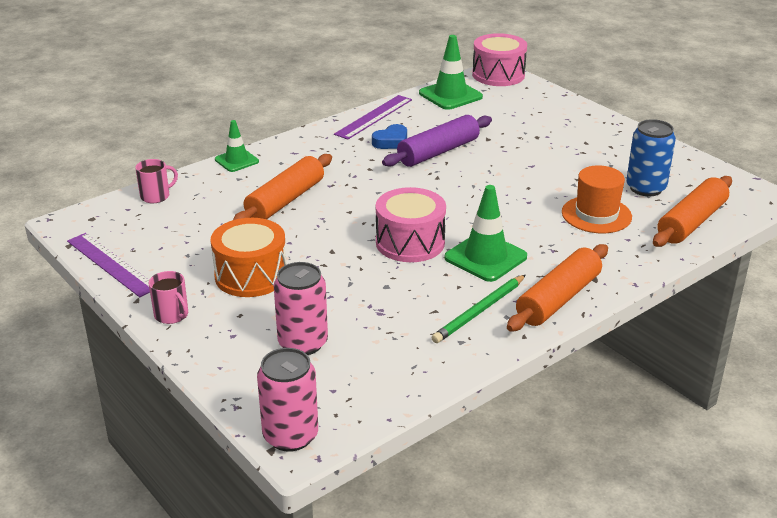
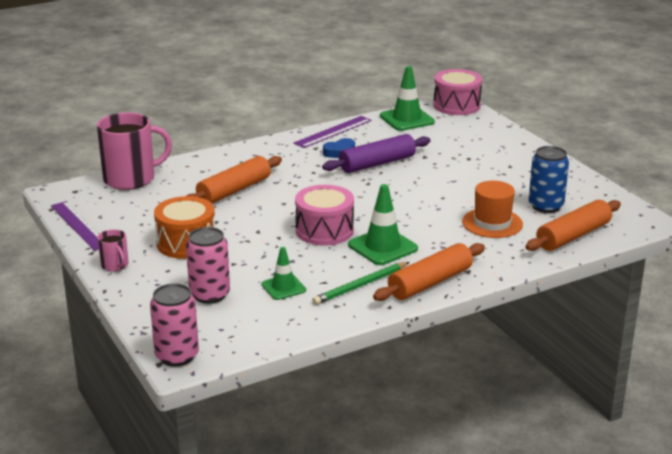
camera: 10 degrees right, 5 degrees down
pink mug [135,159,178,203] -> pink mug [97,112,172,190], size x2.11
green traffic cone [215,120,259,172] -> green traffic cone moved to [262,247,306,300]

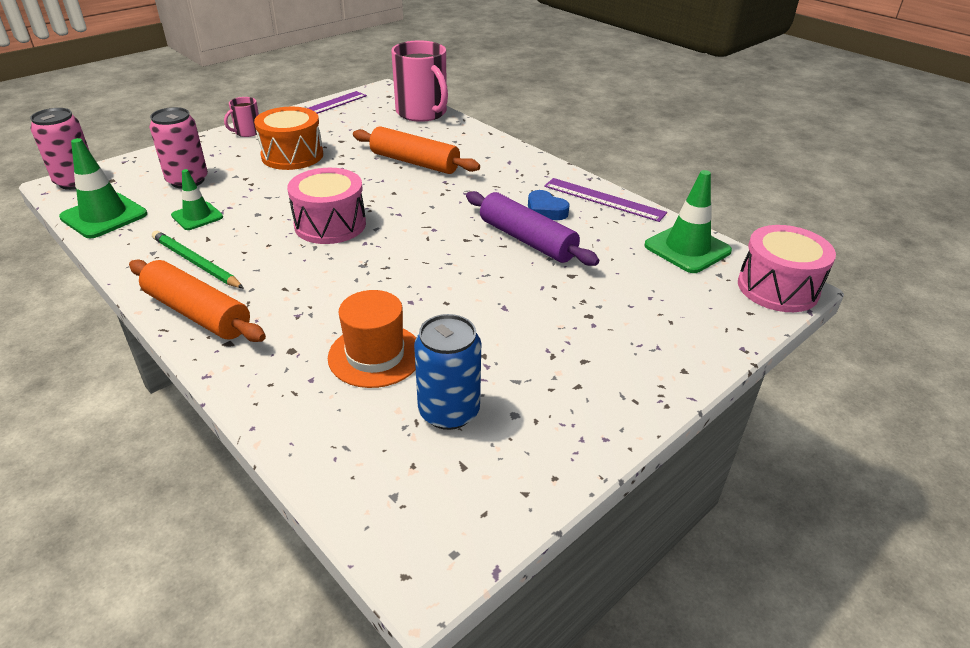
camera: 75 degrees right, 10 degrees up
green traffic cone [348,184,418,265] -> green traffic cone moved to [59,138,147,238]
orange rolling pin [525,200,621,251] -> none

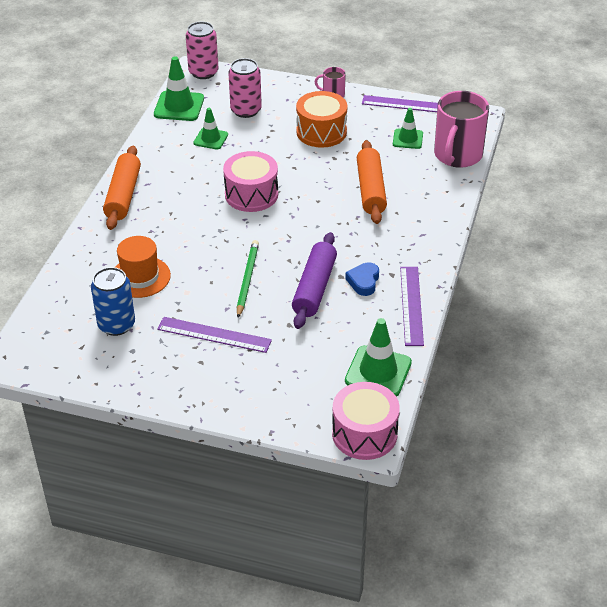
camera: 60 degrees right, 5 degrees up
green pencil [152,231,244,289] -> green pencil moved to [237,240,259,318]
none -> purple ruler [157,317,272,353]
none -> green traffic cone [393,108,423,149]

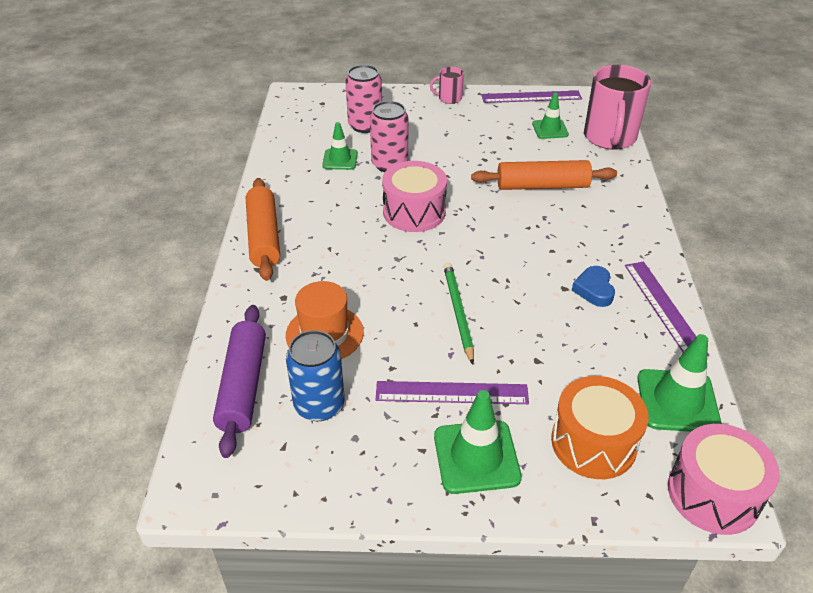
camera: 15 degrees left, 0 degrees up
green traffic cone [154,56,204,121] -> green traffic cone moved to [434,390,522,494]
pink can [186,22,218,79] -> pink can moved to [370,101,408,172]
purple rolling pin [292,232,337,329] -> purple rolling pin moved to [213,305,266,458]
orange drum [296,91,347,148] -> orange drum moved to [551,376,649,479]
orange rolling pin [357,140,387,224] -> orange rolling pin turned 75 degrees counterclockwise [471,160,617,190]

